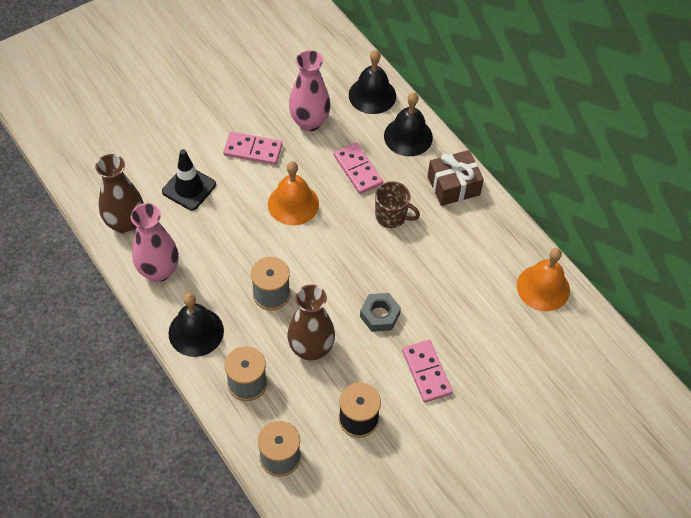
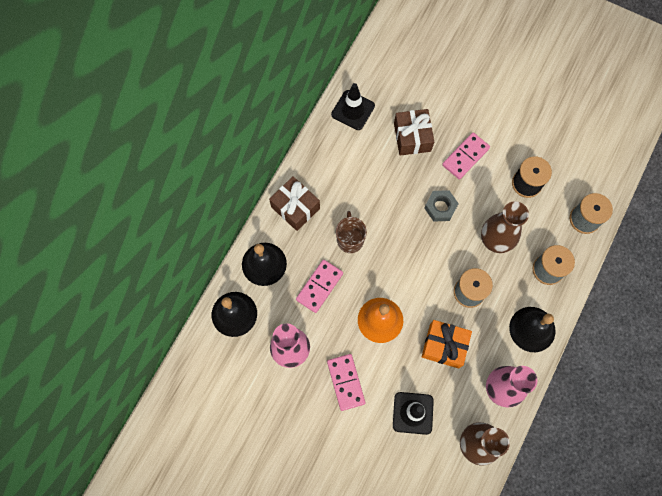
camera: 115 degrees left, 15 degrees up
orange bell [517,248,570,311] -> black traffic cone [331,83,375,130]
none -> brown gift [394,109,434,156]
none -> orange gift [421,320,472,369]

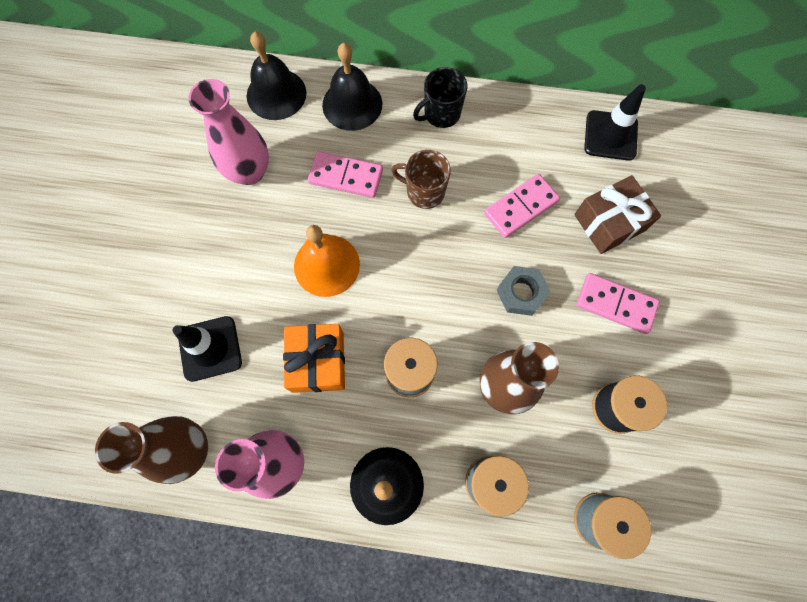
camera: 70 degrees right, 0 degrees up
brown gift [269,177,320,231] -> black mug [413,67,467,128]
pink domino [327,354,366,411] -> pink domino moved to [484,174,560,238]
brown mug [336,211,367,253] -> brown mug turned 135 degrees counterclockwise [391,150,451,209]

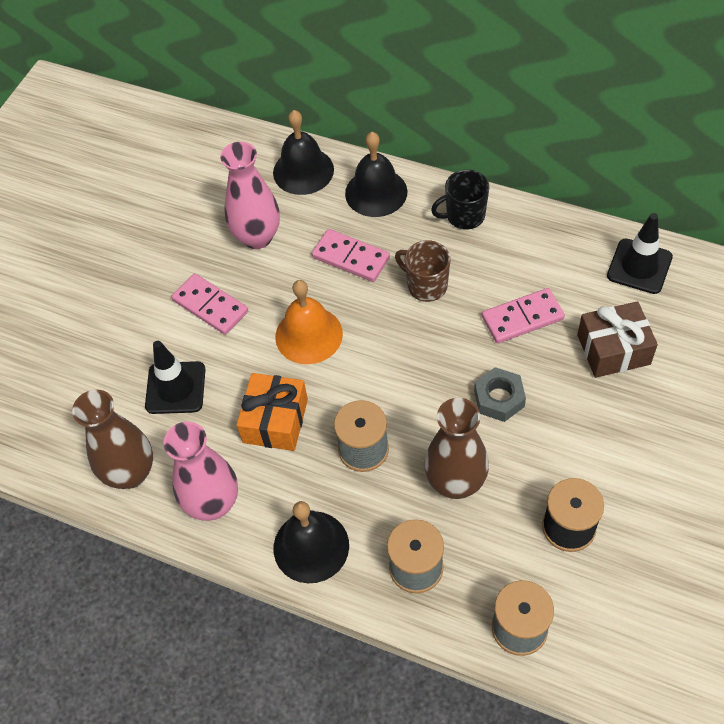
camera: 20 degrees right, 15 degrees down
pink domino [576,273,660,334] -> pink domino moved to [172,273,248,335]

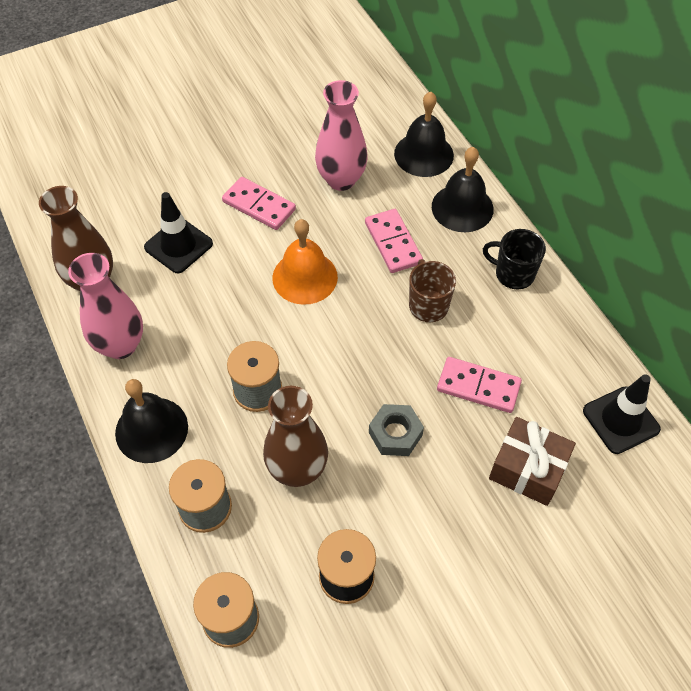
camera: 35 degrees right, 0 degrees up
pink domino [172,273,248,335] -> pink domino turned 45 degrees counterclockwise [222,177,296,230]
orange gift [236,373,308,451] -> none

